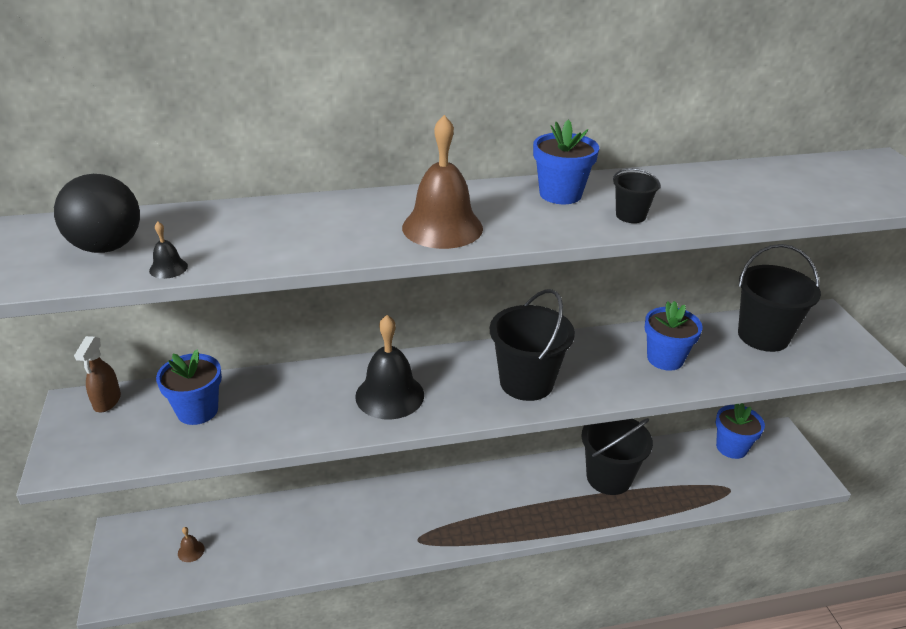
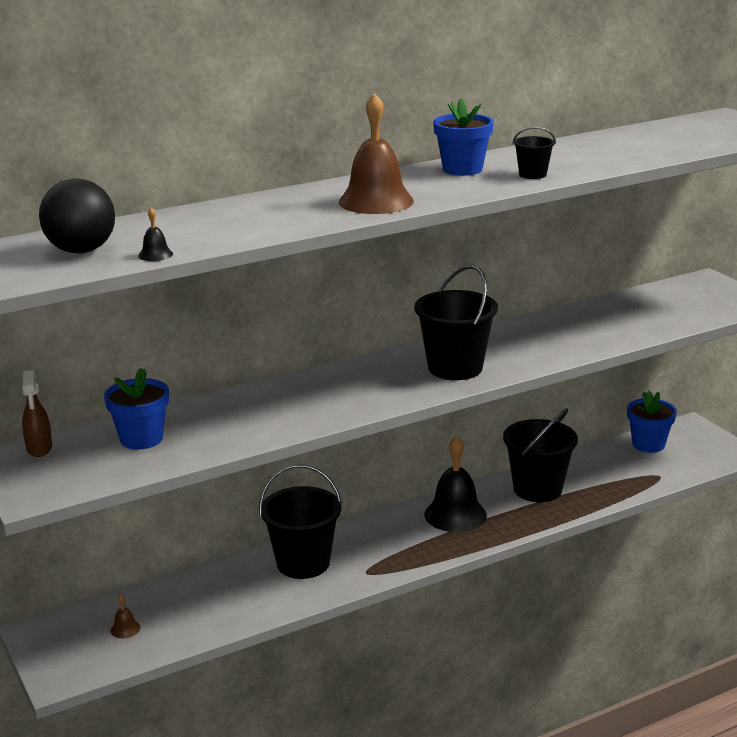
camera: 15 degrees left, 10 degrees down
black bell [355,315,424,420] -> black bell moved to [424,436,487,532]
blue flower pot [645,301,703,371] -> none
black bucket [738,244,821,352] -> black bucket moved to [259,464,342,579]

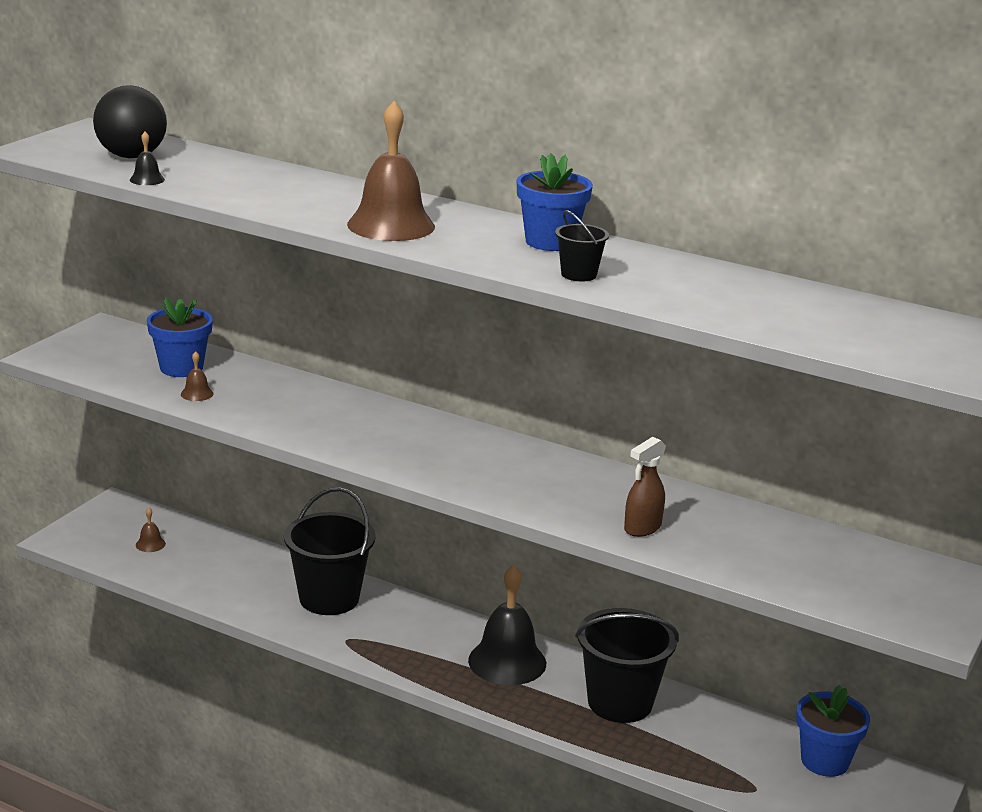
camera: 55 degrees right, 0 degrees up
brown spray bottle [22,370,52,457] -> brown spray bottle moved to [624,437,666,537]
black bucket [414,265,498,380] -> none
none -> brown bell [181,351,213,401]

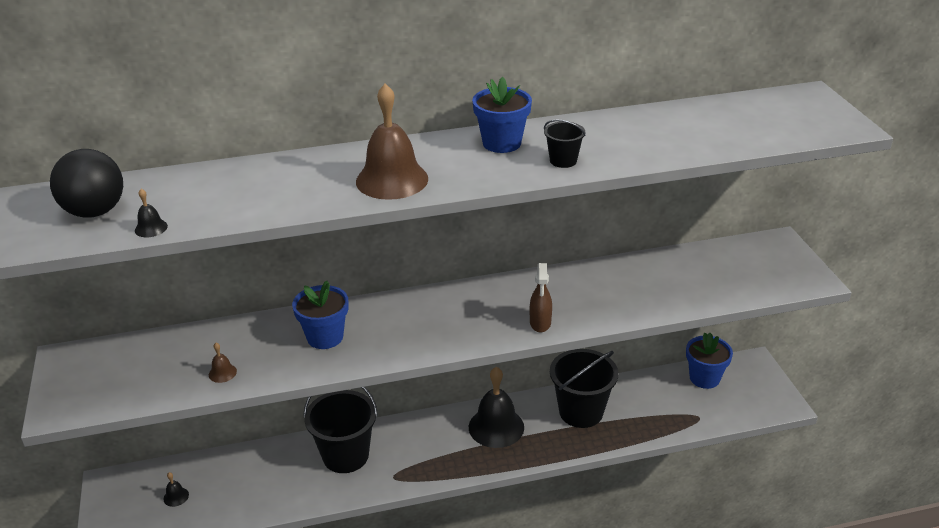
camera: 40 degrees left, 10 degrees up
brown bell [136,508,166,552] -> black bell [164,472,189,507]
blue flower pot [147,298,213,377] -> blue flower pot moved to [292,281,349,349]
brown spray bottle [624,437,666,537] -> brown spray bottle moved to [530,263,552,332]

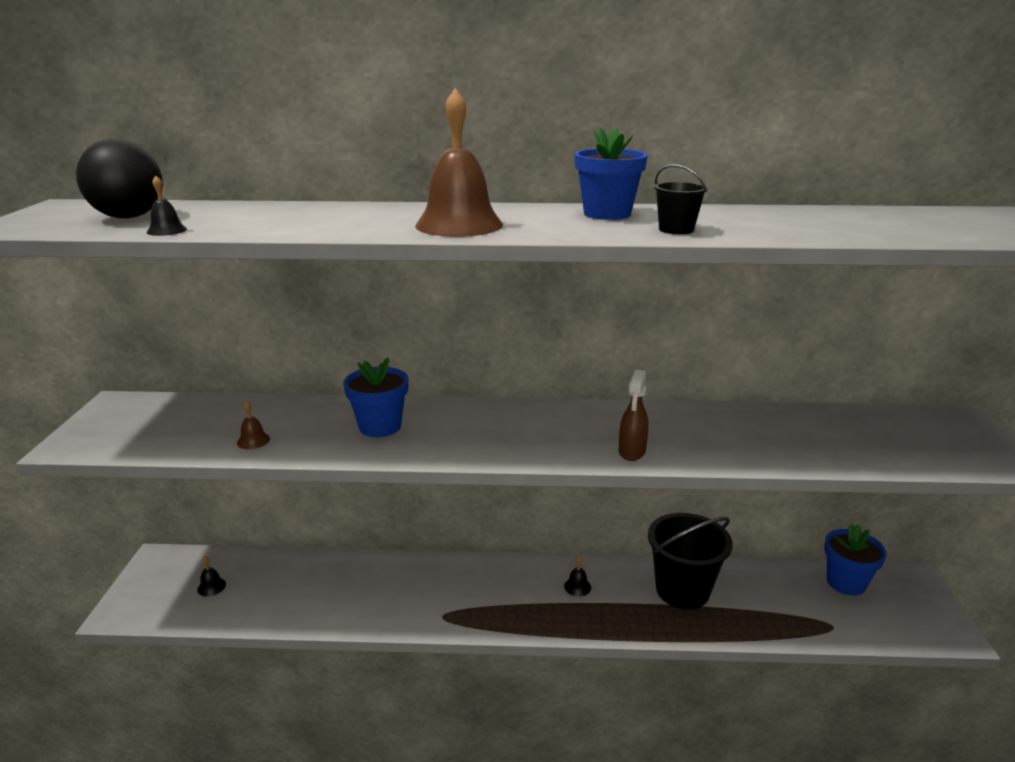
camera: 15 degrees right, 10 degrees down
black bucket [303,387,378,473] -> none
black bell [469,367,524,448] -> black bell [564,556,591,596], size x0.41

